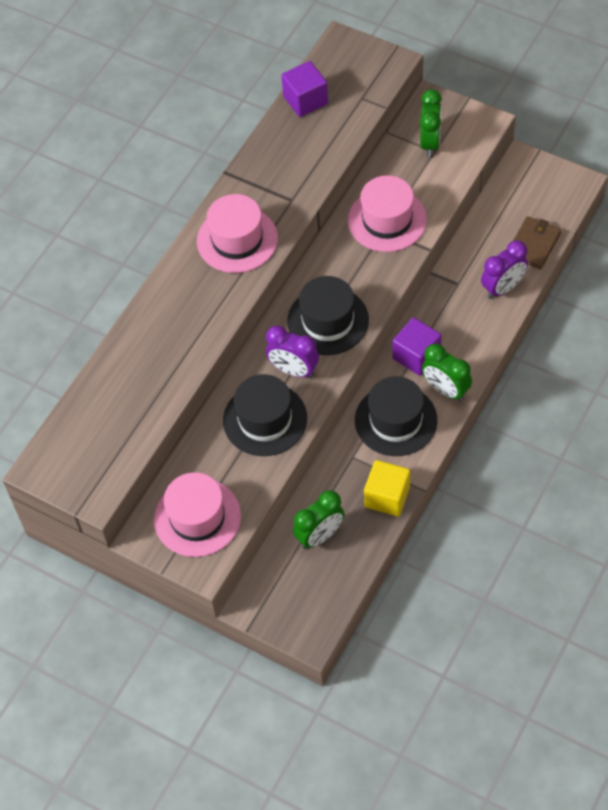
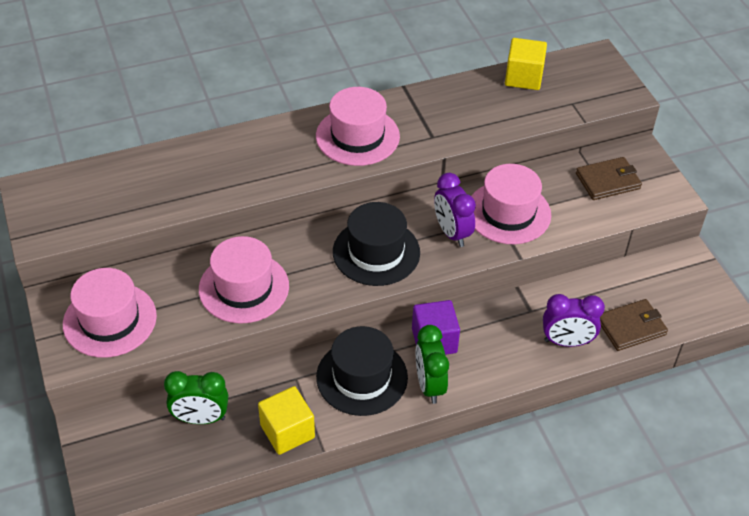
camera: 35 degrees right, 10 degrees down
black hat [223,374,307,456] -> pink hat [199,236,289,324]
purple clock [266,325,319,378] -> purple clock moved to [434,173,476,247]
purple cube [281,61,328,117] -> yellow cube [505,38,547,90]
green clock [420,89,442,157] -> brown wallet [576,157,642,200]

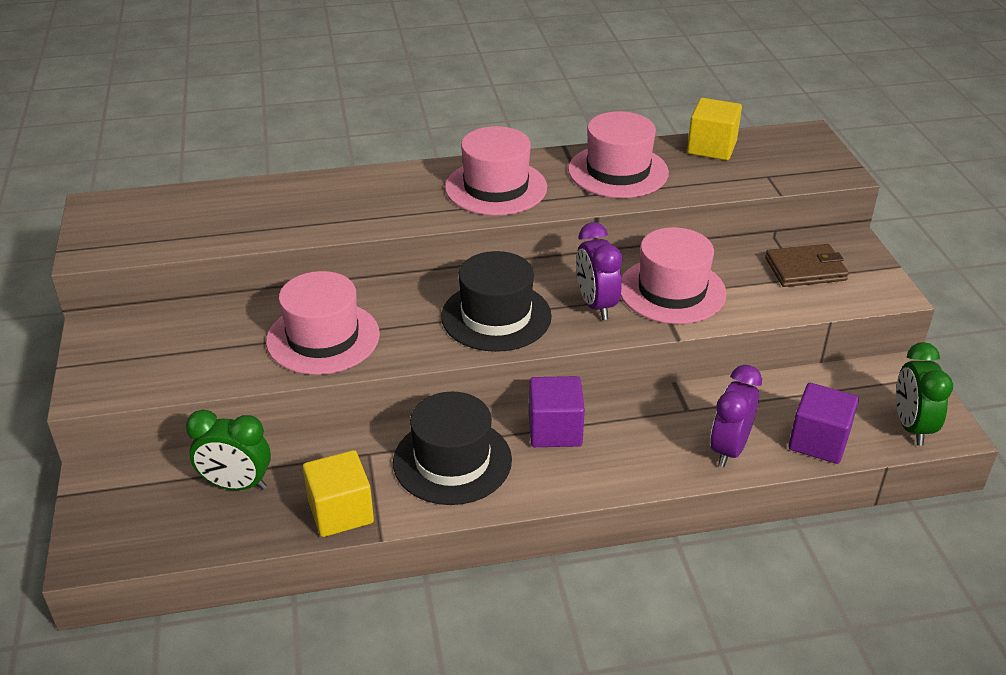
camera: 10 degrees right, 10 degrees down
pink hat [63,268,157,358] -> pink hat moved to [568,111,669,198]
green clock [416,325,449,404] -> green clock moved to [896,342,953,446]
purple clock [543,294,605,347] -> purple clock turned 105 degrees clockwise [710,365,762,467]
brown wallet [600,299,668,351] -> purple cube [789,383,859,464]

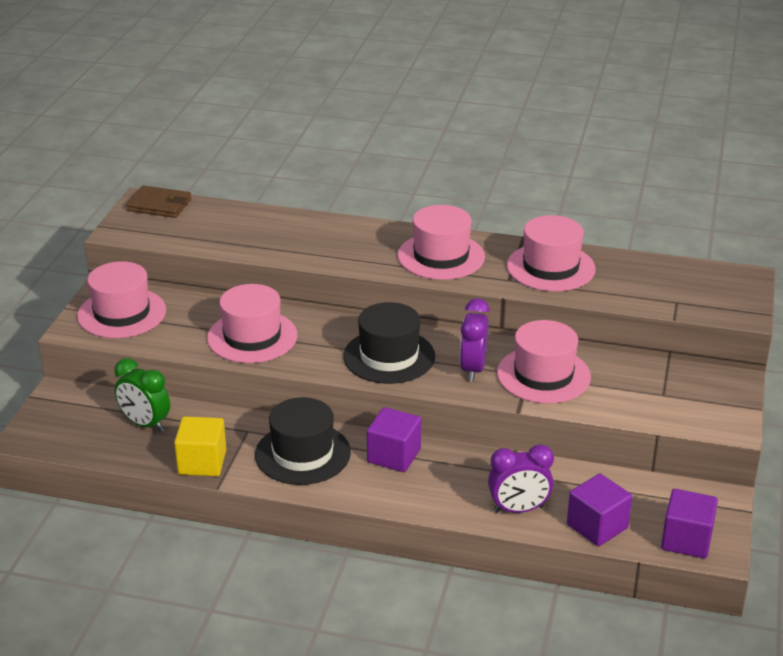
camera: 25 degrees right, 5 degrees down
yellow cube [687,98,742,160] -> none
purple clock [710,365,762,467] -> purple clock turned 150 degrees counterclockwise [488,444,554,513]
brown wallet [765,244,849,287] -> brown wallet moved to [126,186,191,218]
green clock [896,342,953,446] -> purple cube [661,489,718,559]
none -> pink hat [77,261,166,338]

